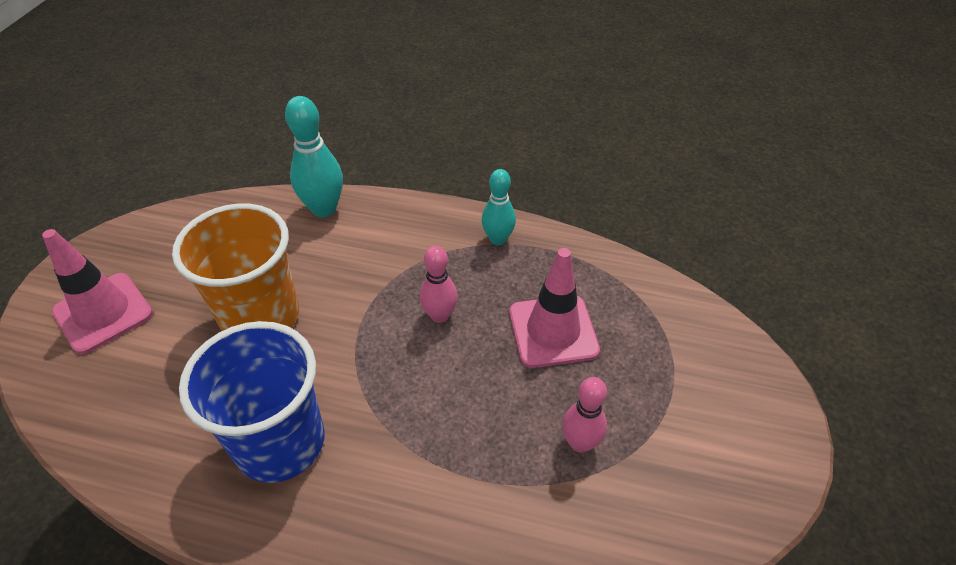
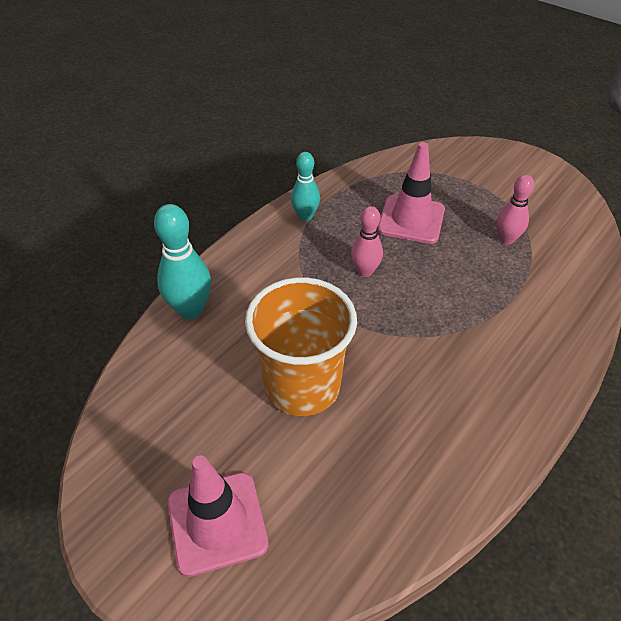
camera: 65 degrees left, 0 degrees up
blue cup [179,321,325,483] -> none

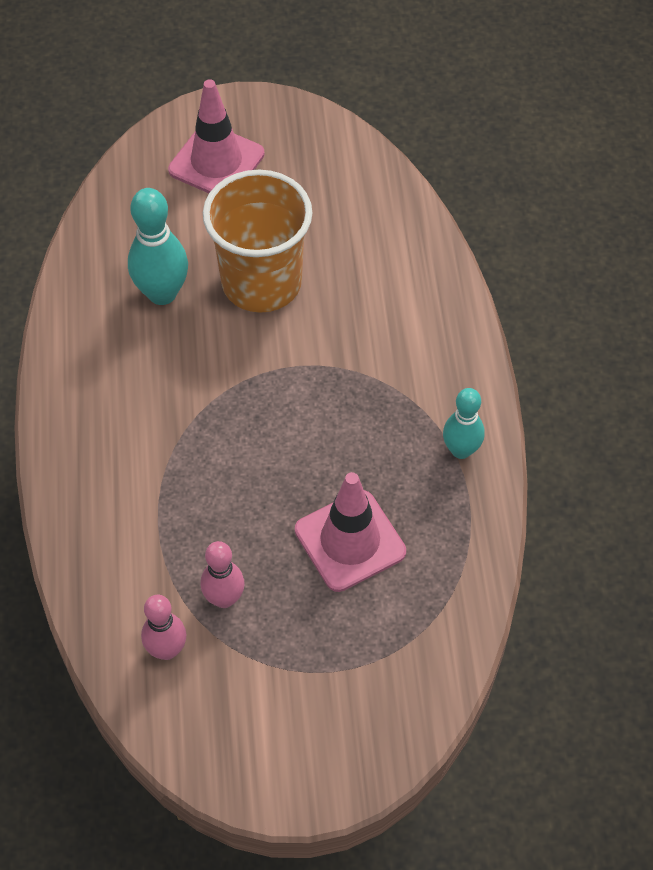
camera: 135 degrees right, 10 degrees up
turquoise bowling pin [154,204,211,319] -> turquoise bowling pin moved to [128,188,188,305]
pink bowling pin [351,206,383,277] -> pink bowling pin moved to [141,595,186,660]

